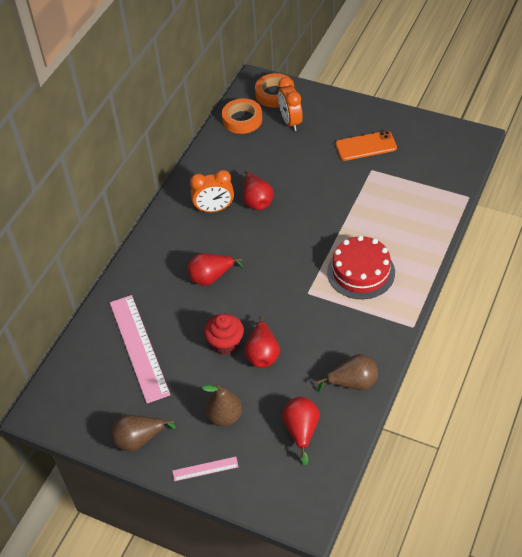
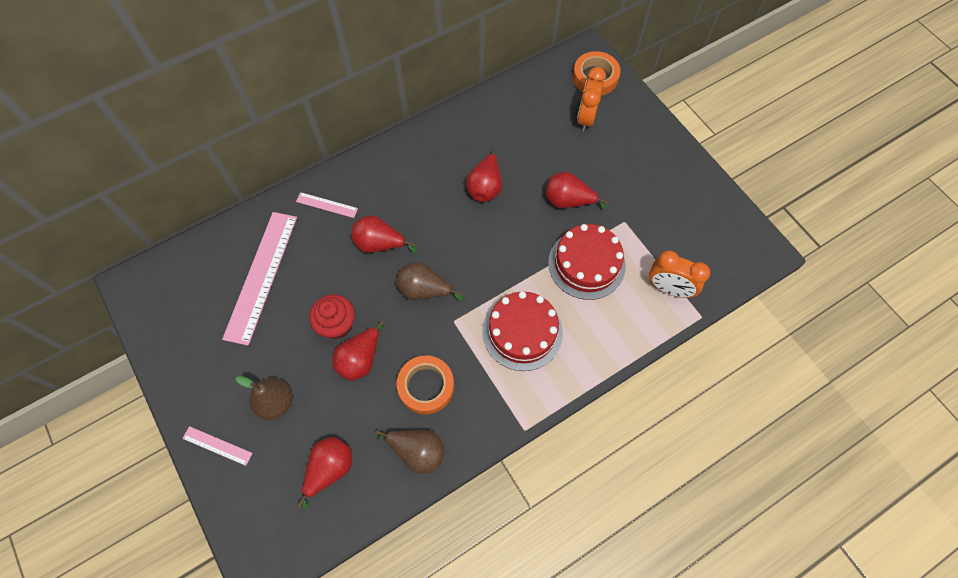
camera: 30 degrees right, 15 degrees up
brown pear [111,415,176,452] -> brown pear moved to [397,262,463,301]
orange clock [190,170,234,212] -> orange clock moved to [649,251,710,298]
orange tape [222,98,262,134] -> orange tape moved to [397,355,454,414]
orange phone [335,131,397,161] -> none
none -> pink ruler [296,192,358,218]
none -> red pear [546,172,608,210]
none -> red cake [548,224,626,300]

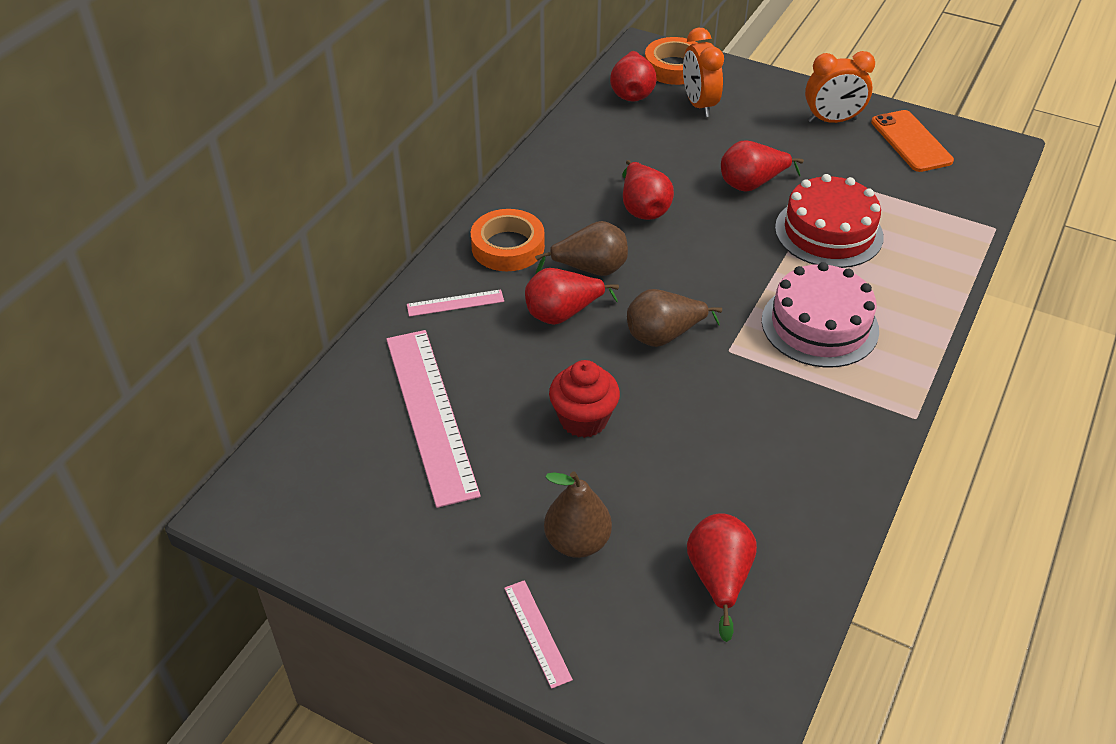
camera: 30 degrees left, 20 degrees down
pink ruler [182,426,253,466] -> pink ruler turned 75 degrees clockwise [504,580,573,689]
red pear [332,321,385,381] -> red pear moved to [610,51,656,101]
brown pear [376,430,445,474] -> brown pear moved to [535,221,628,276]
orange tape [397,355,454,414] -> orange tape moved to [471,209,545,271]
red cake [482,291,563,371] -> pink cake [762,262,879,368]
orange clock [649,251,710,298] -> orange clock moved to [805,51,875,123]
none -> orange phone [871,110,954,172]

